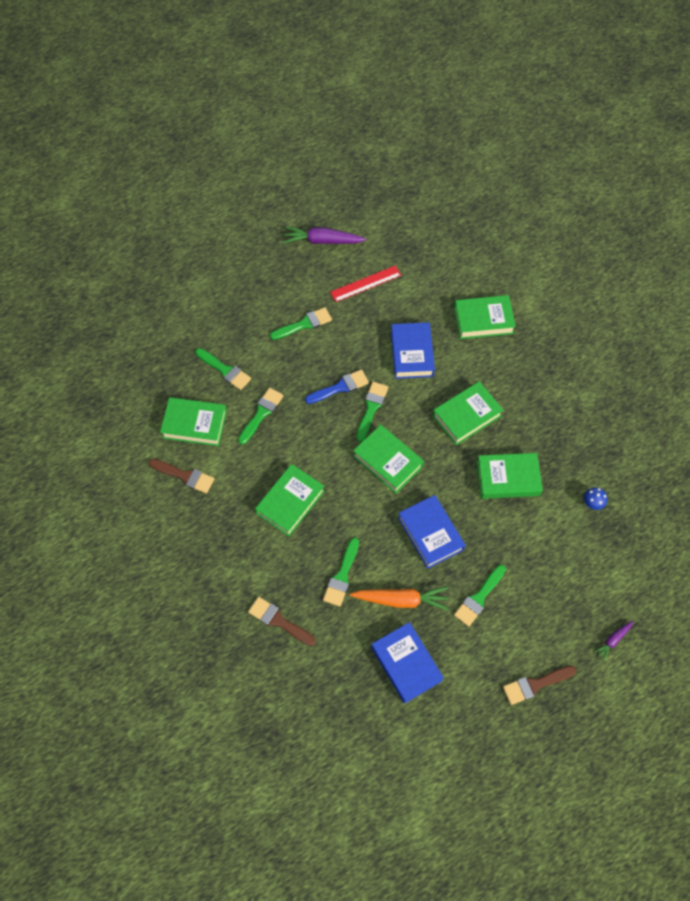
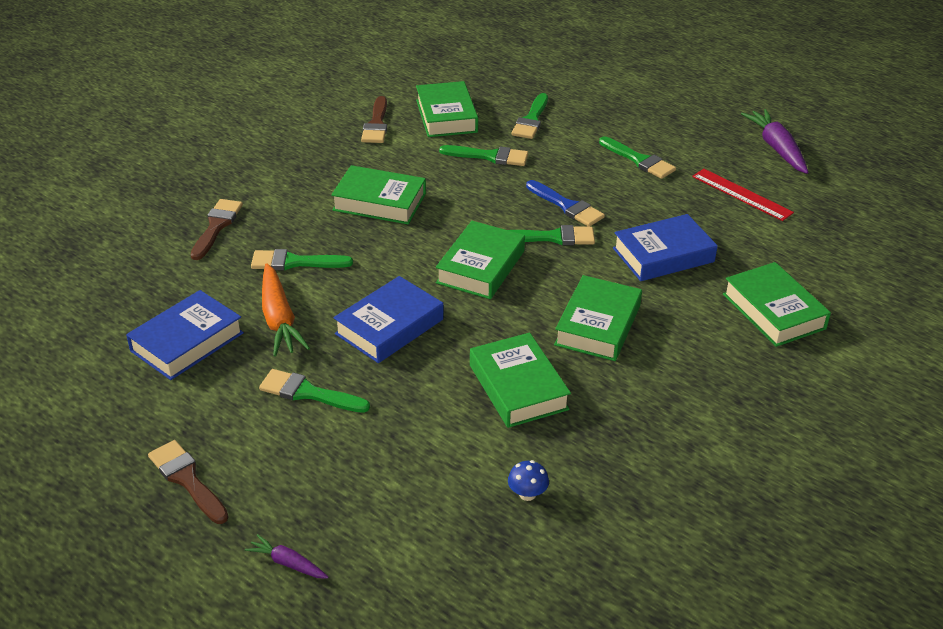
camera: 70 degrees right, 25 degrees down
green book [433,382,504,445] -> green book turned 75 degrees clockwise [554,275,642,361]

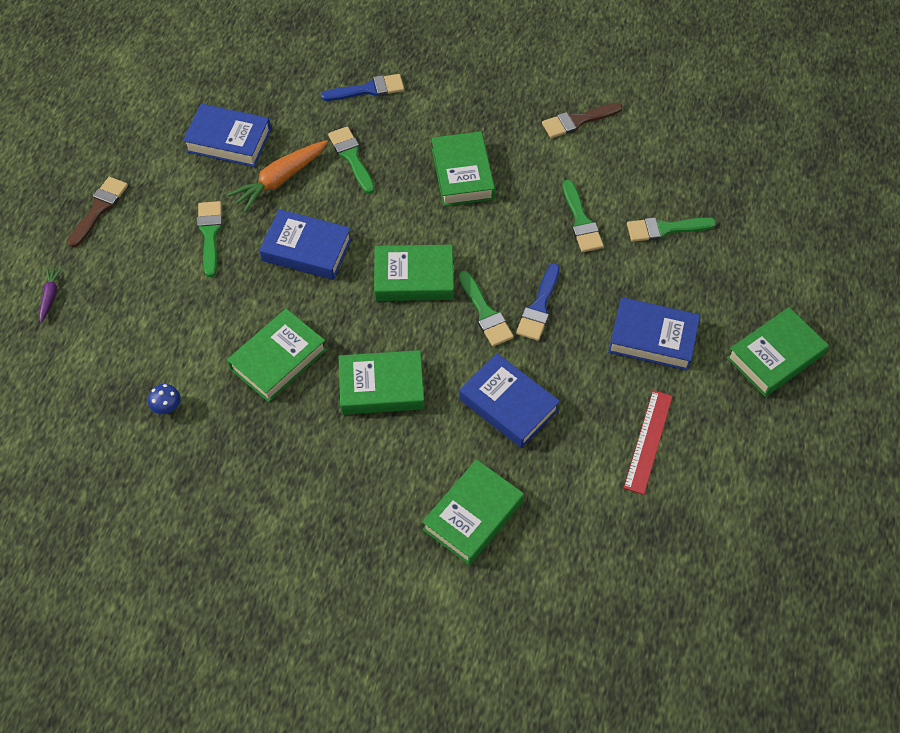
camera: 65 degrees right, 20 degrees up
brown brush [191,199,243,260] -> blue brush [321,74,404,101]
green book [416,81,478,137] -> green book moved to [727,307,829,397]
green brush [599,136,676,179] -> blue book [608,297,700,371]
purple carrot [741,109,809,174] -> none

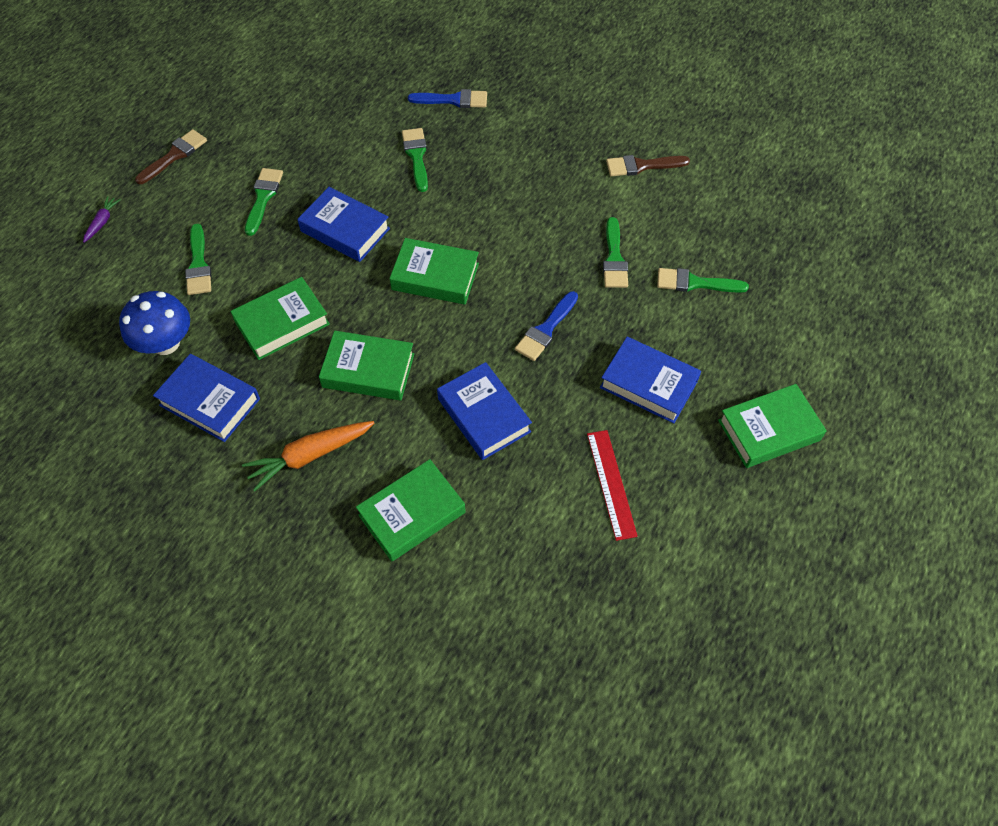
camera: 15 degrees right, 0 degrees up
blue mushroom [148,384,181,414] -> blue mushroom [119,291,190,355], size x2.15
blue book [183,104,271,167] -> blue book moved to [153,354,260,442]
orange carrot [227,140,328,212] -> orange carrot moved to [242,421,374,492]
green book [432,132,495,206] -> none
green brush [459,271,514,347] -> green brush moved to [185,224,211,295]
red ruler [624,390,673,495] -> red ruler turned 45 degrees counterclockwise [587,430,638,541]

